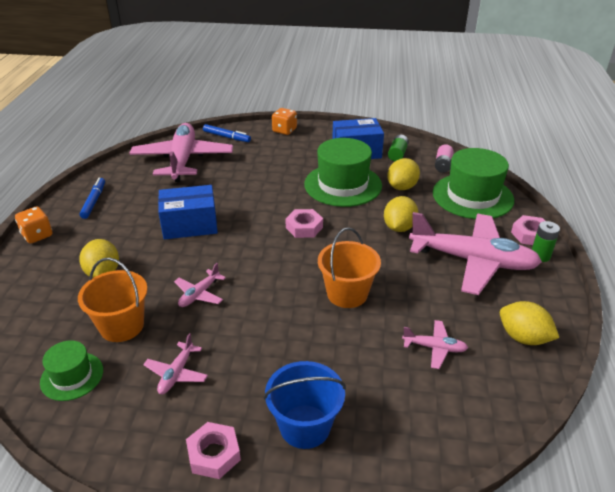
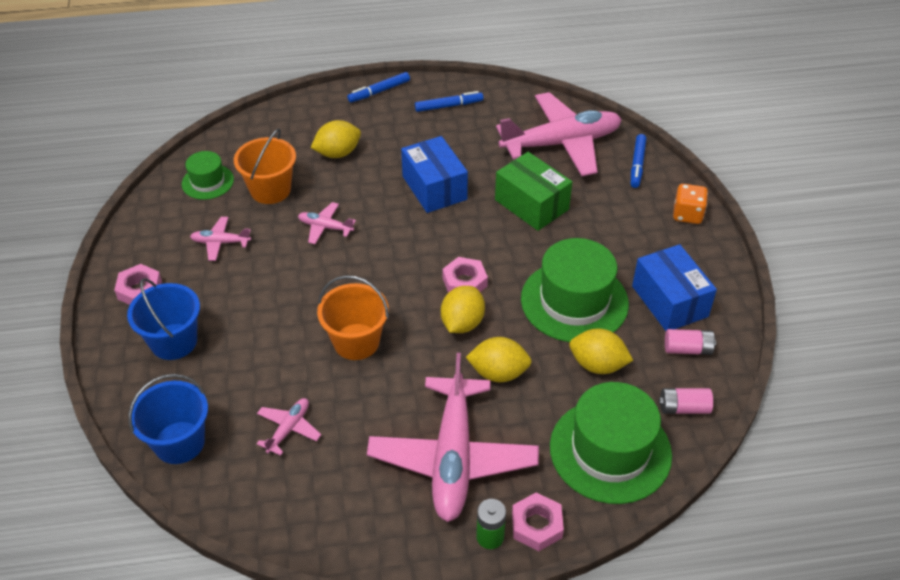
camera: 75 degrees right, 10 degrees up
orange dice [15,207,52,244] -> blue marker [347,72,410,103]
green battery [388,135,409,161] -> pink battery [665,329,716,355]
pink plane [402,320,468,369] -> pink plane turned 150 degrees counterclockwise [257,398,321,456]
yellow lemon [500,301,559,345] -> yellow lemon moved to [441,286,485,333]
none -> blue bucket [128,374,208,464]
none -> green box [495,152,572,231]

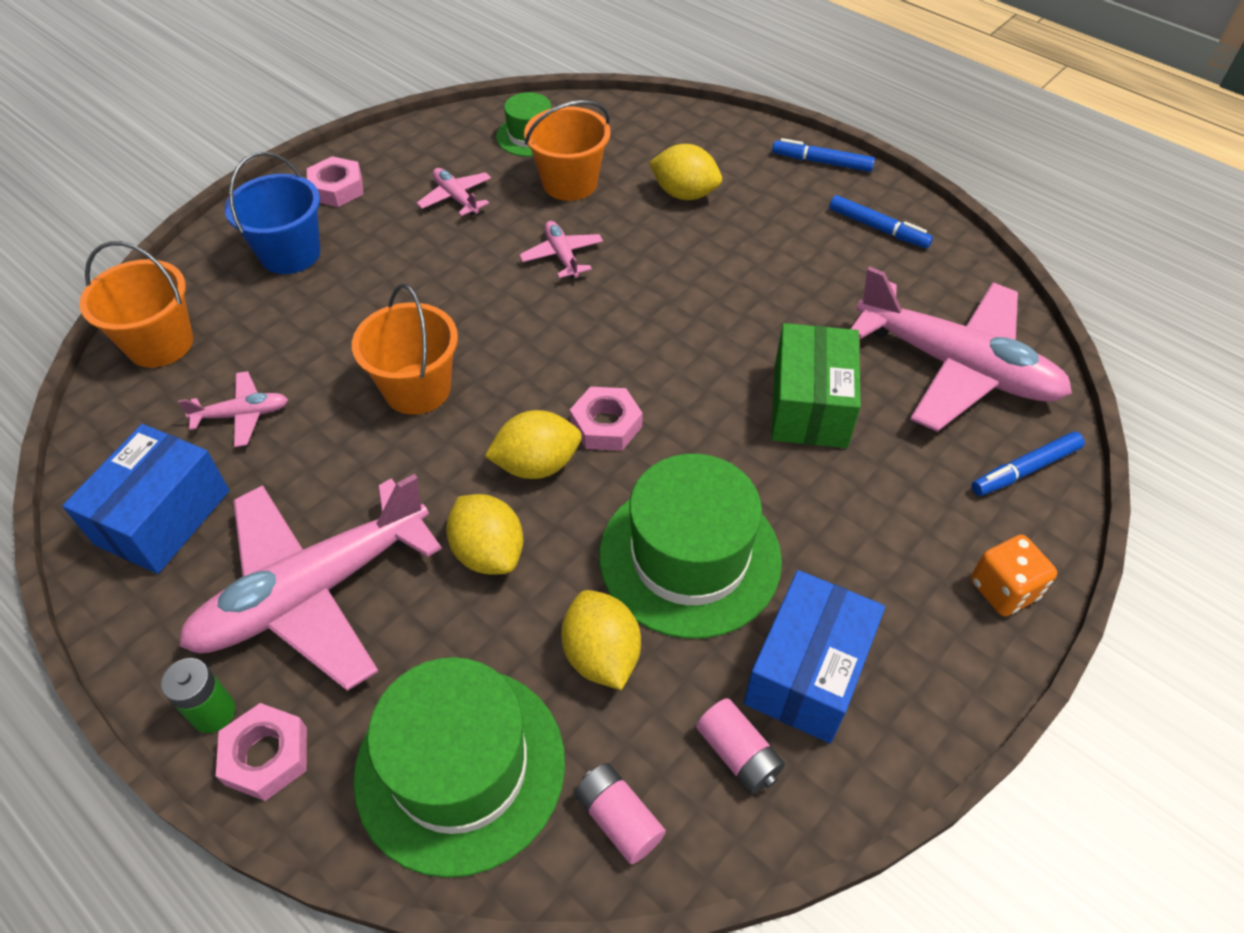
camera: 50 degrees right, 5 degrees up
blue bucket [128,374,208,464] -> orange bucket [79,241,193,368]
blue box [401,136,468,213] -> blue box moved to [62,424,230,574]

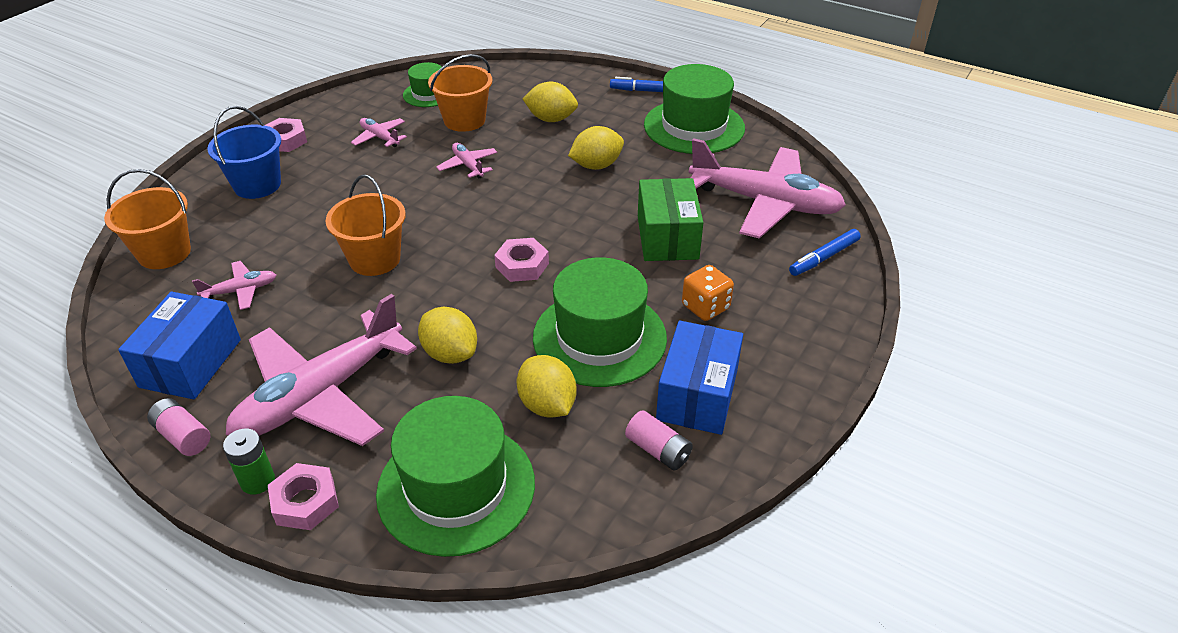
camera: 10 degrees left, 10 degrees down
yellow lemon [485,410,582,479] -> yellow lemon moved to [568,126,624,170]
pink battery [574,763,666,864] -> pink battery moved to [147,398,210,456]
blue marker [829,195,933,248] -> green hat [644,64,745,154]
orange dice [971,535,1057,616] -> orange dice moved to [682,265,734,321]

